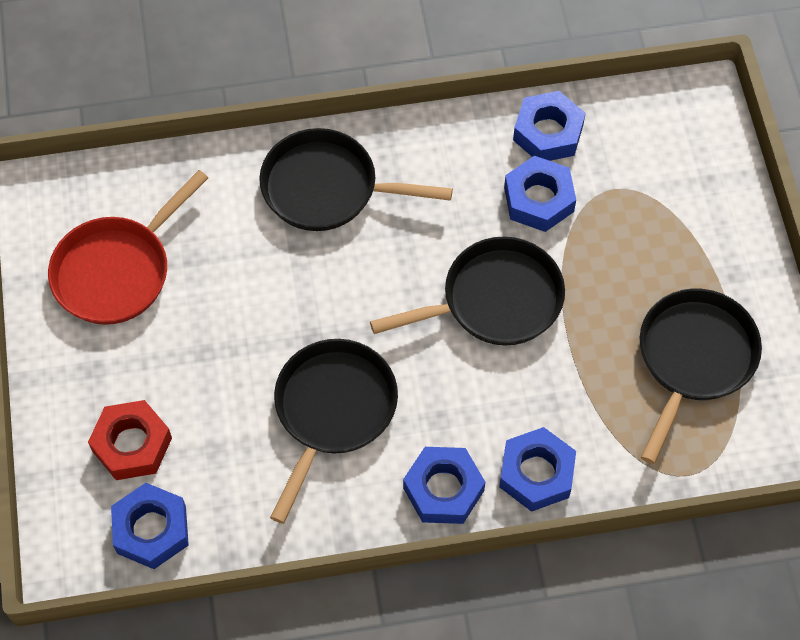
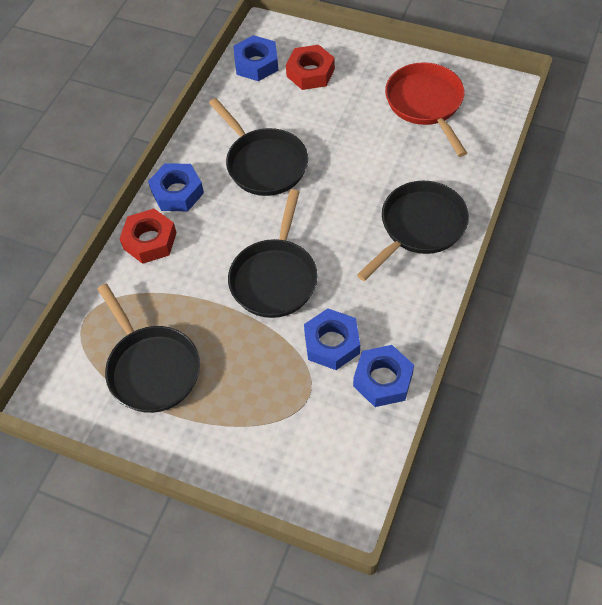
camera: 125 degrees right, 5 degrees down
blue nut [499,427,576,512] -> red nut [120,209,177,264]

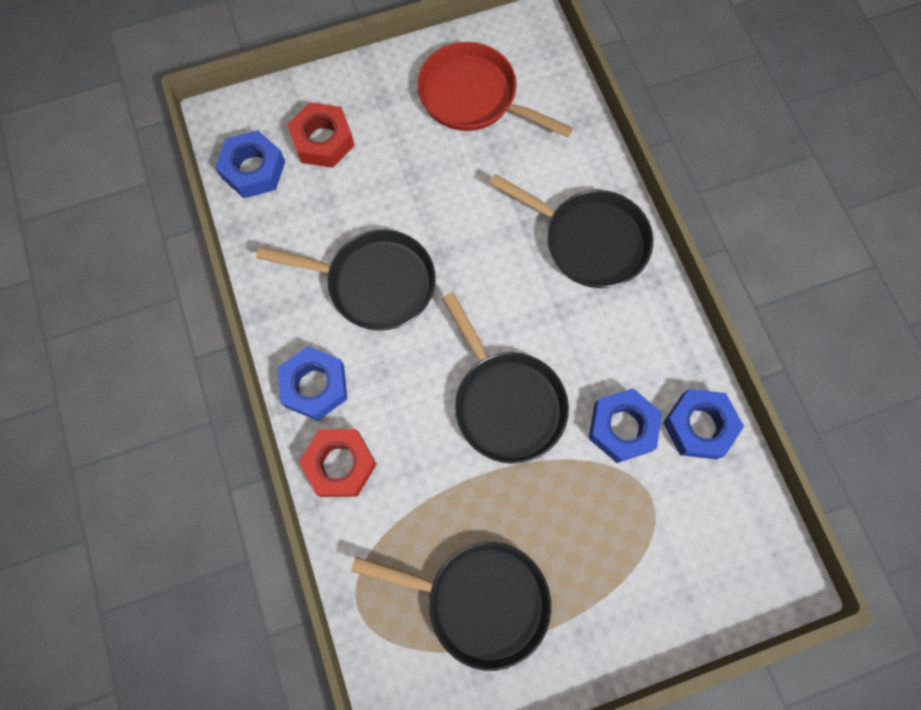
camera: 45 degrees left, 15 degrees up
black pan [357,181,469,281] -> black pan turned 120 degrees clockwise [489,174,653,288]

